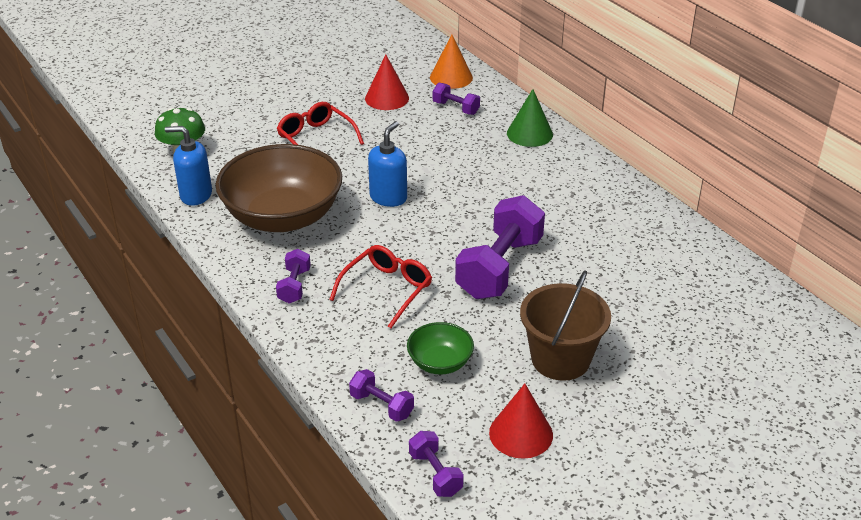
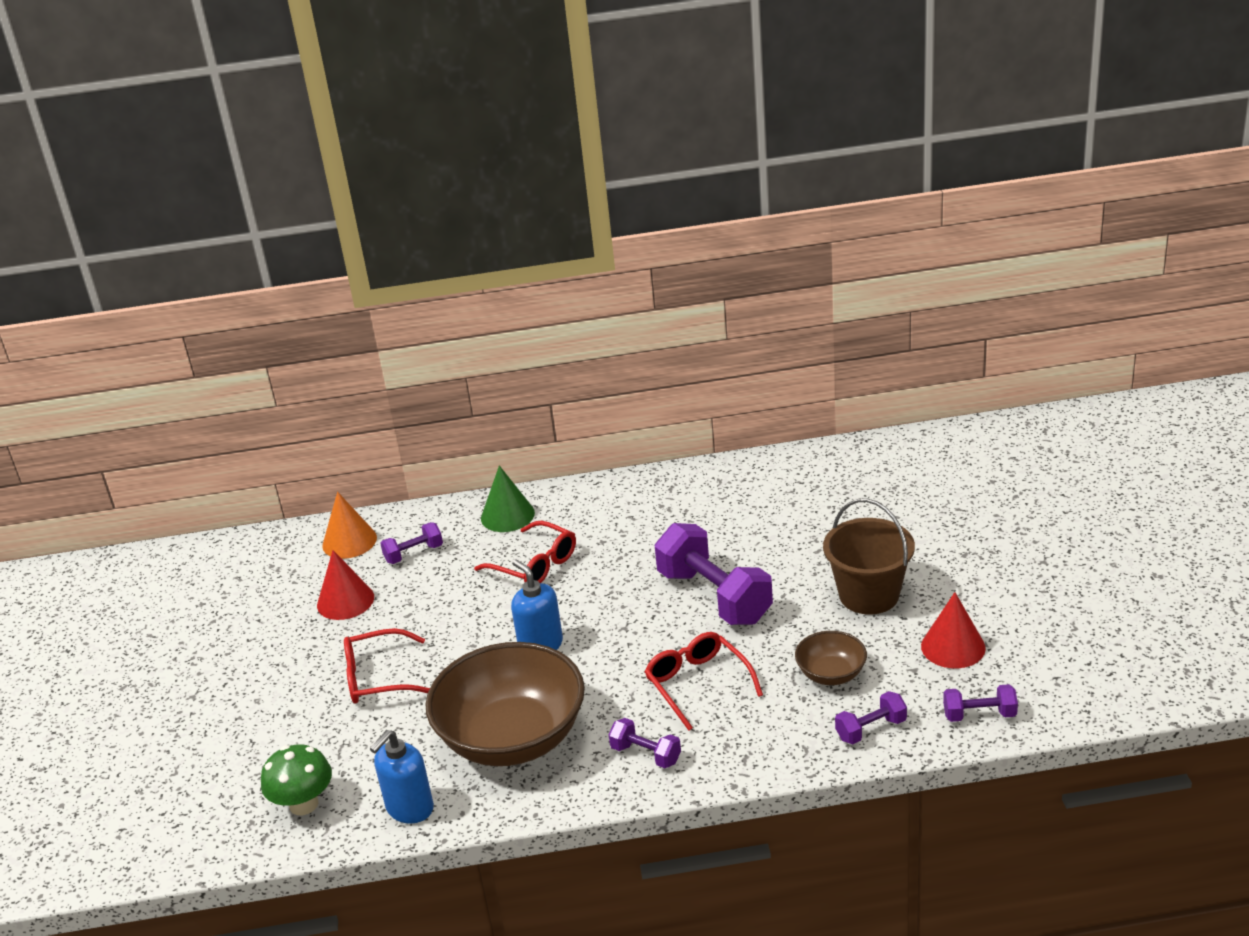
camera: 60 degrees left, 5 degrees down
green bowl [407,322,474,375] -> brown bowl [795,631,867,685]
none -> red glasses [474,521,576,583]

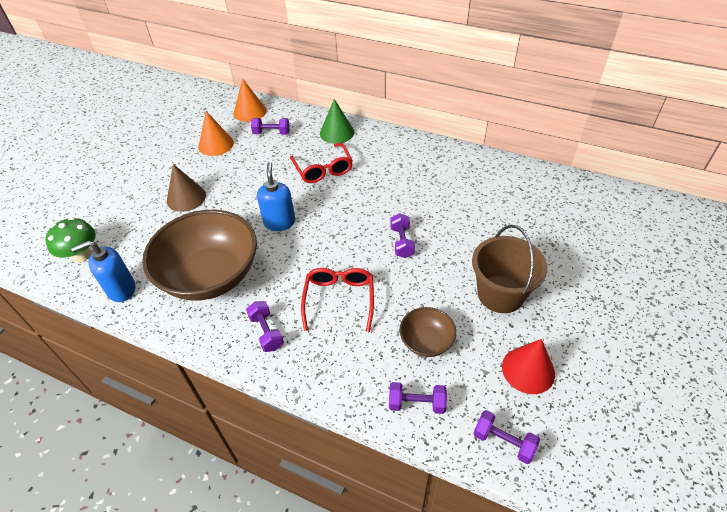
camera: 30 degrees right, 15 degrees up
red cone [317,550,374,620] -> orange cone [198,111,234,156]
red glasses [344,628,430,704] -> brown cone [167,164,206,212]
purple dumbbell [655,523,773,625] -> purple dumbbell [391,213,415,258], size x0.48

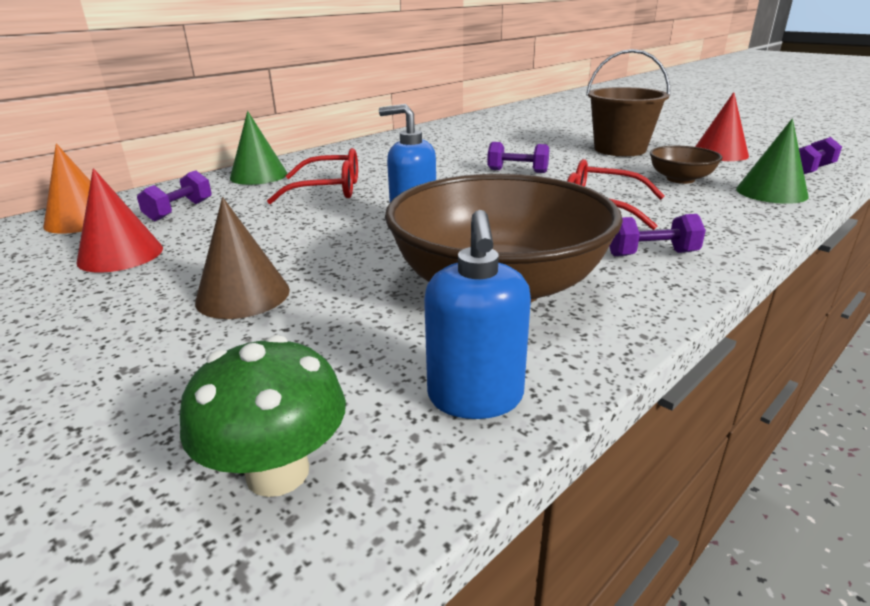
camera: 70 degrees left, 20 degrees down
orange cone [198,111,234,156] -> red cone [76,168,163,273]
purple dumbbell [389,382,447,414] -> green cone [736,118,809,204]

